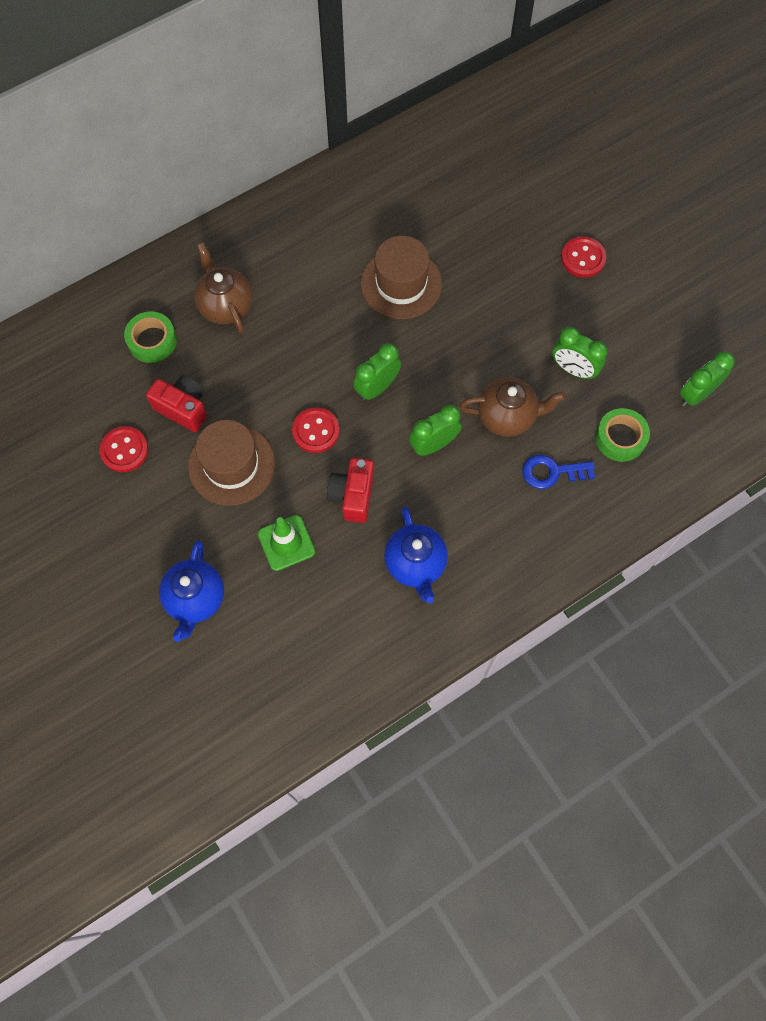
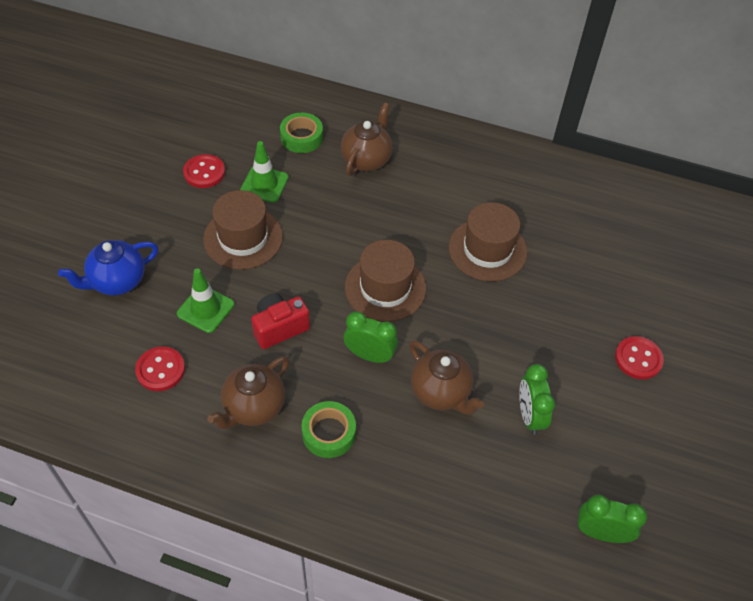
camera: 50 degrees right, 15 degrees down
red camera [146,375,207,432] -> green traffic cone [240,141,289,203]
red button [292,407,340,453] -> red button moved to [135,346,185,391]
green clock [353,343,401,401] -> brown hat [345,240,426,322]
blue teapot [384,506,448,603] -> brown teapot [207,356,289,429]
blue key [523,455,595,489] -> none
green tape [595,408,650,462] -> green tape moved to [301,401,356,458]

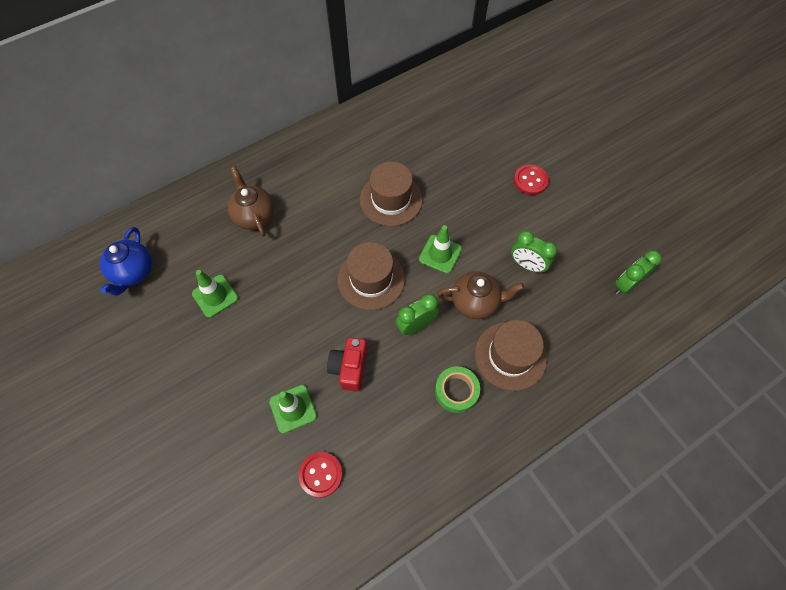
camera: 50 degrees left, 10 degrees up
blue teapot [58,240,158,295] -> blue teapot moved to [100,227,152,296]
red button [183,154,225,188] -> none
brown hat [203,190,283,270] -> brown hat moved to [475,320,547,391]
brown teapot [207,356,289,429] -> none
green tape [280,113,323,153] -> none
none -> green traffic cone [419,225,462,274]

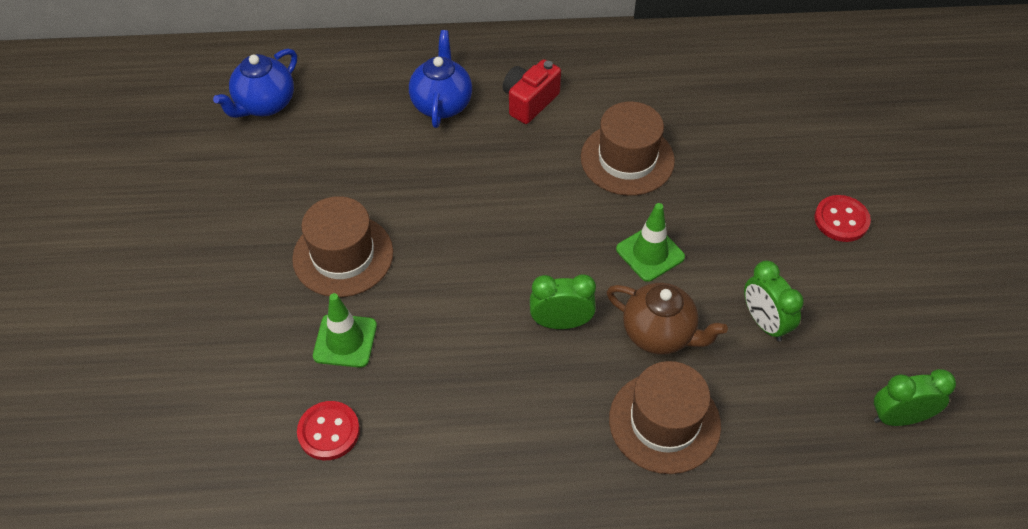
camera: 30 degrees right, 10 degrees down
green traffic cone [192,270,238,318] -> none
brown teapot [228,166,274,237] -> blue teapot [409,30,472,128]
red camera [327,337,367,392] -> red camera moved to [503,59,561,124]
brown hat [337,242,405,310] -> brown hat moved to [292,196,393,297]
green tape [435,366,480,413] -> none

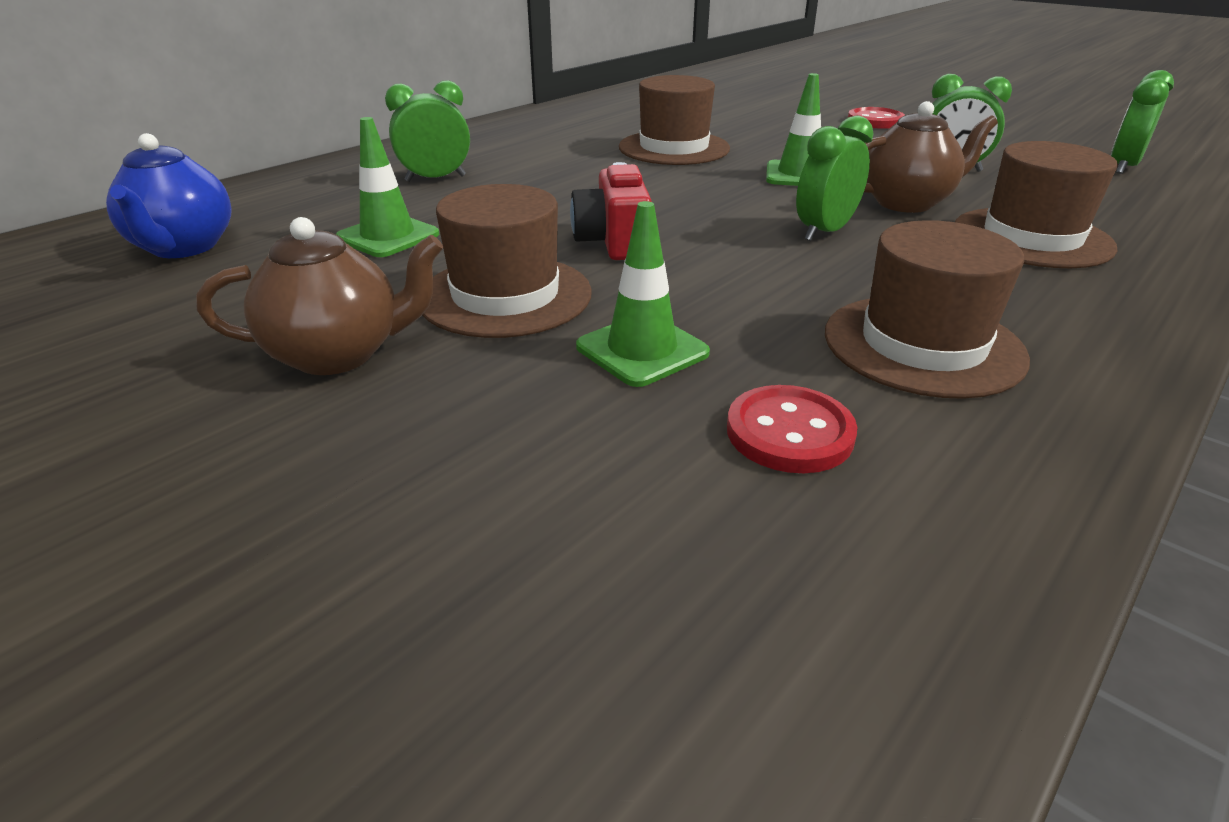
camera: 45 degrees left, 20 degrees down
blue teapot [409,30,472,128] -> green clock [385,80,470,182]
red camera [503,59,561,124] -> red camera moved to [570,162,652,260]
none -> brown teapot [196,217,443,375]
none -> green traffic cone [336,117,439,257]
none -> brown hat [825,220,1030,399]

